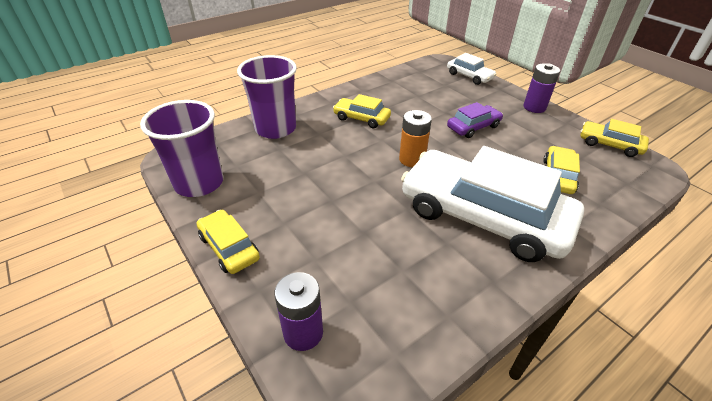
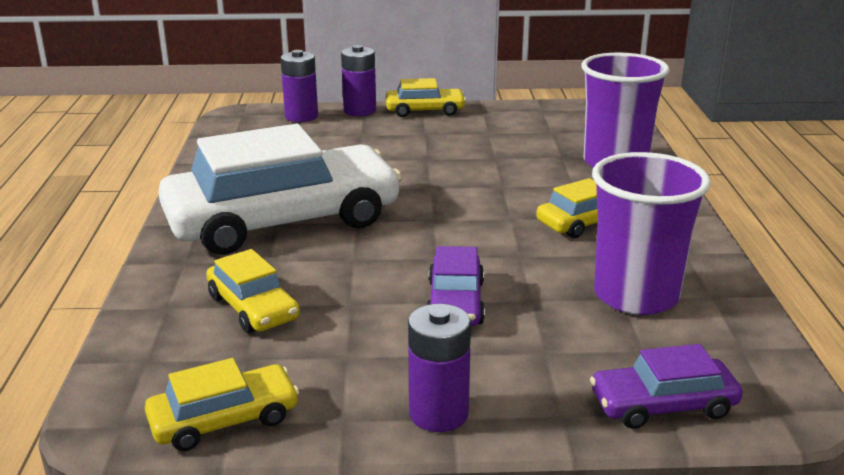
camera: 125 degrees right, 15 degrees down
purple cup [140,100,224,197] -> purple cup moved to [592,152,711,315]
orange battery [399,110,432,167] -> none
white car [447,53,496,85] -> purple car [590,344,743,429]
none -> purple battery [341,45,376,116]

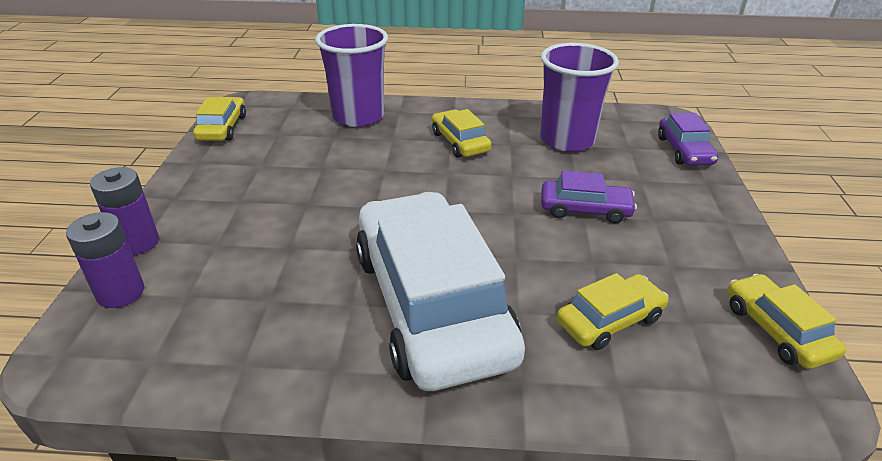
camera: 85 degrees left, 10 degrees up
yellow car [386,78,466,117] -> yellow car moved to [193,97,246,141]
purple battery [408,304,471,432] -> none

